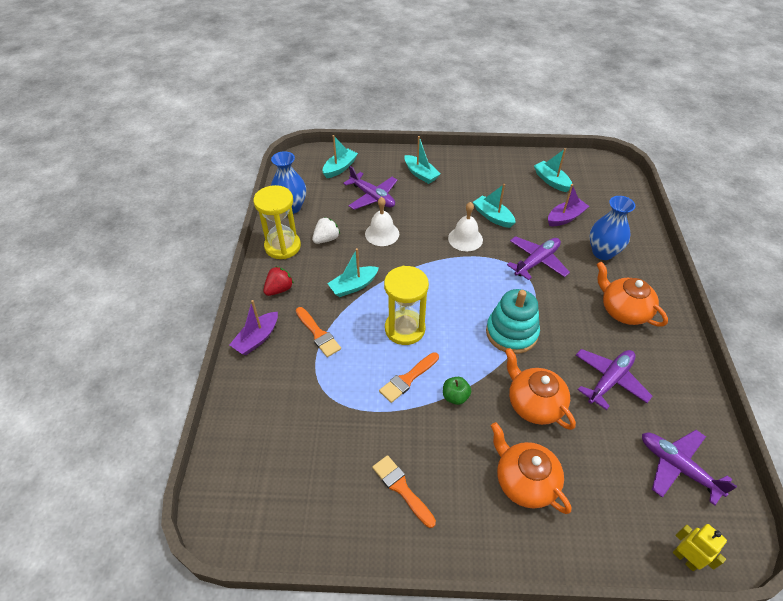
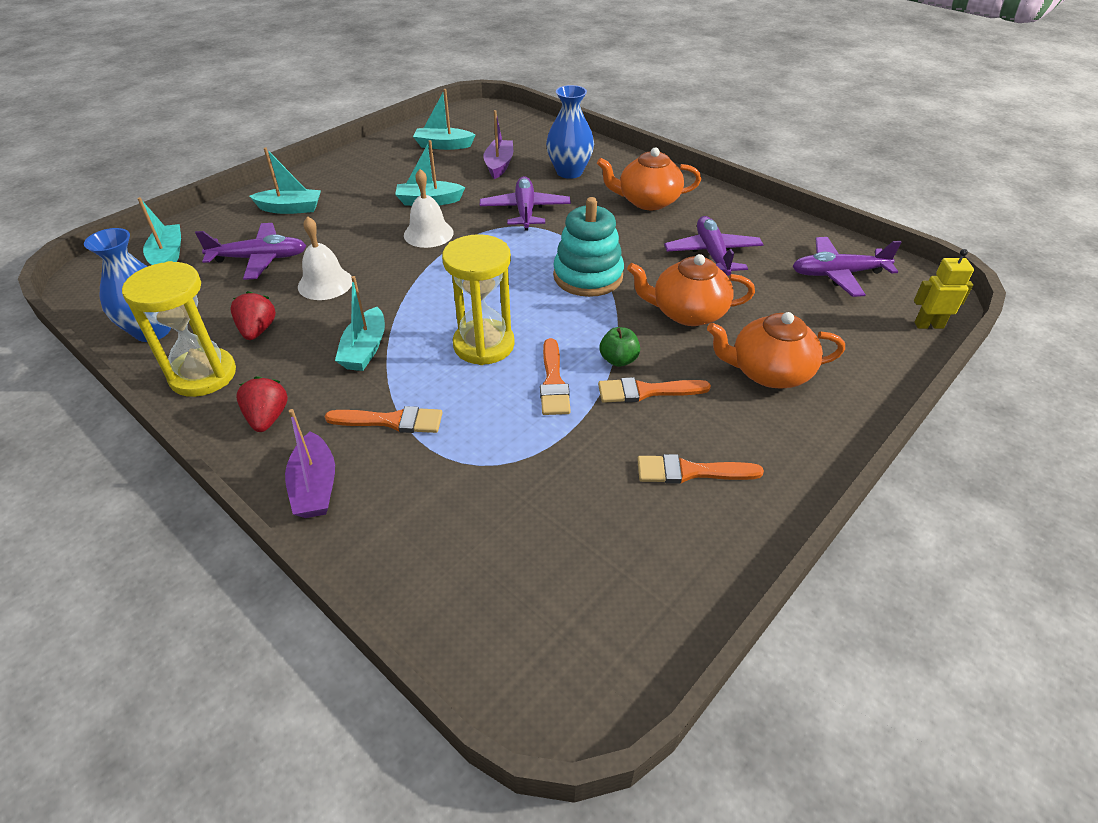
camera: 50 degrees left, 5 degrees down
white strawberry [312,217,340,244] -> red strawberry [230,291,276,340]
none -> orange brush [598,377,711,403]

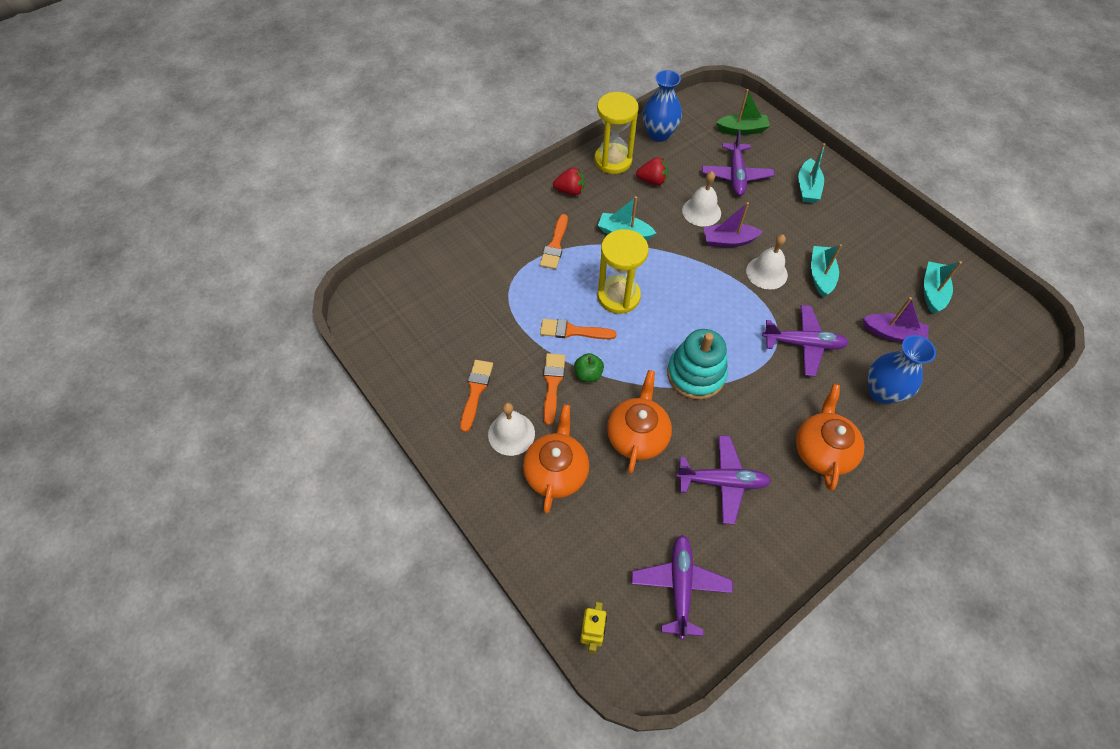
camera: 100 degrees right, 15 degrees up
turquoise boat [137,197,181,265] -> green boat [716,89,770,135]
purple boat [285,409,335,518] -> purple boat moved to [703,202,763,247]
none -> white bell [488,402,535,456]

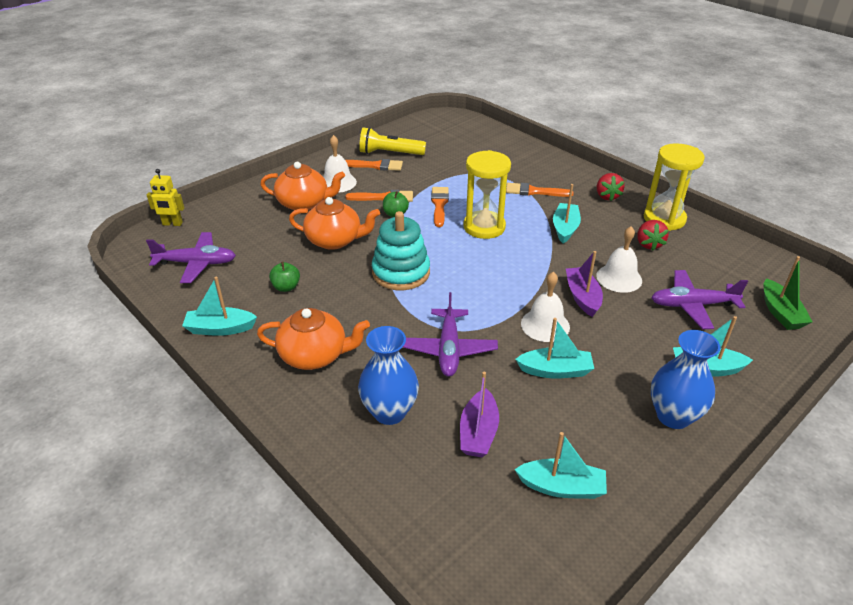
camera: 85 degrees right, 20 degrees down
blue vase [643,70,682,142] -> blue vase moved to [651,330,720,429]
purple plane [676,435,771,524] -> green apple [269,262,300,292]
none -> turquoise boat [182,277,257,336]
none -> yellow flashlight [359,127,426,155]

